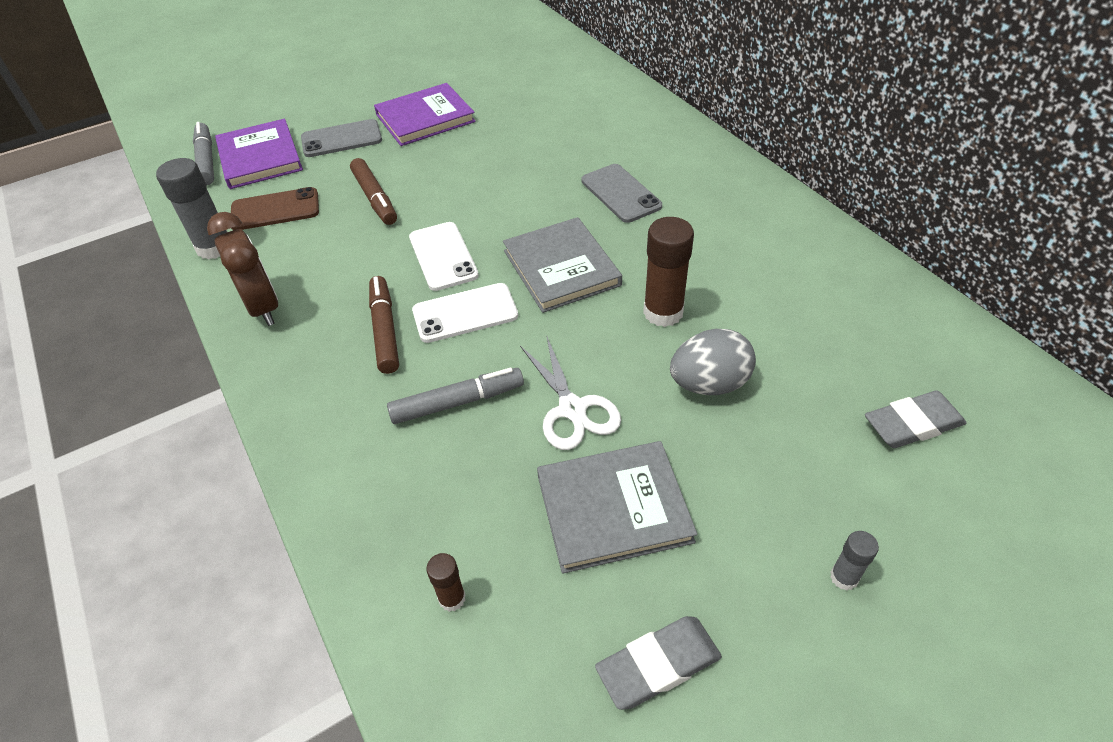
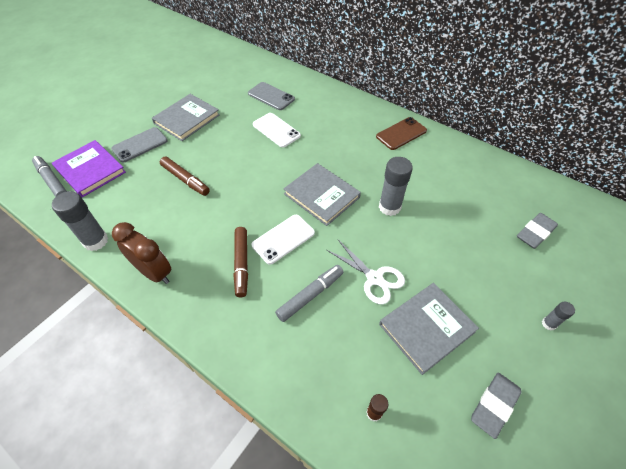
camera: 25 degrees left, 5 degrees up
brown phone [231,187,319,230] -> brown phone moved to [376,117,427,150]
brown marker [369,276,399,374] -> brown marker turned 150 degrees counterclockwise [234,227,248,297]
purple book [374,83,476,146] -> grey book [152,94,220,141]
white phone [409,222,479,291] -> white phone moved to [253,113,301,147]
grey phone [582,164,662,223] -> grey phone moved to [248,82,295,110]
brown glue stick [643,217,694,327] -> grey glue stick [379,157,413,216]
grey egg [670,329,756,395] -> none

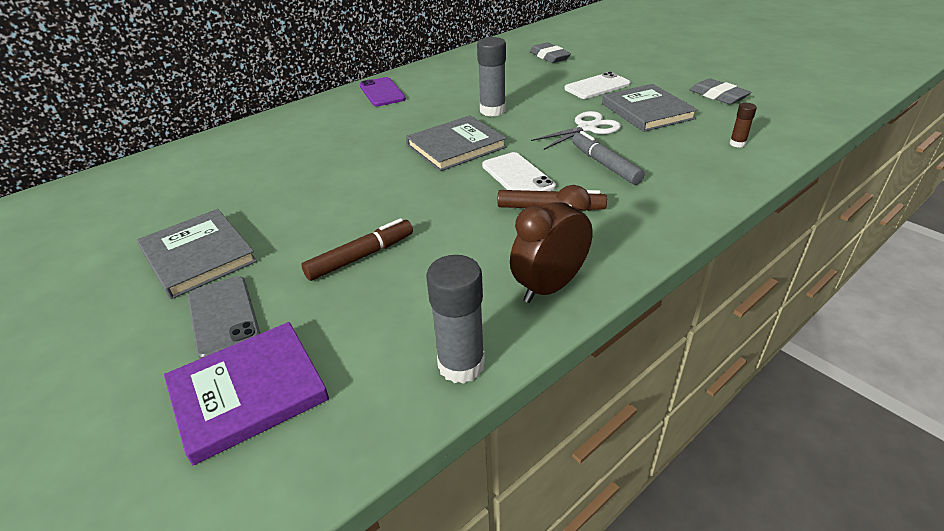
camera: 75 degrees left, 15 degrees down
grey marker [32,156,67,197] -> none
grey phone [248,82,295,110] -> none
white phone [253,113,301,147] -> white phone moved to [564,72,631,99]
brown phone [376,117,427,150] -> purple phone [360,77,406,106]
grey glue stick [542,302,575,331] -> none

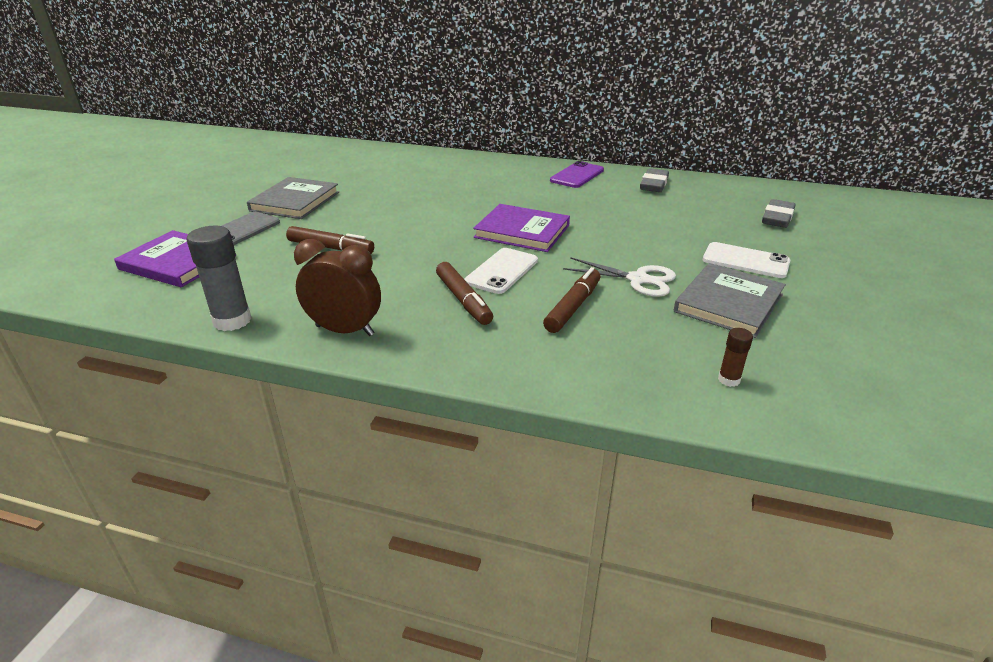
camera: 55 degrees right, 5 degrees down
grey book [406,115,507,171] -> purple book [473,204,570,252]
grey glue stick [477,37,506,116] -> none
grey marker [572,131,644,185] -> brown marker [543,267,600,333]
grey eraser [690,78,751,104] -> grey eraser moved to [640,168,669,192]

